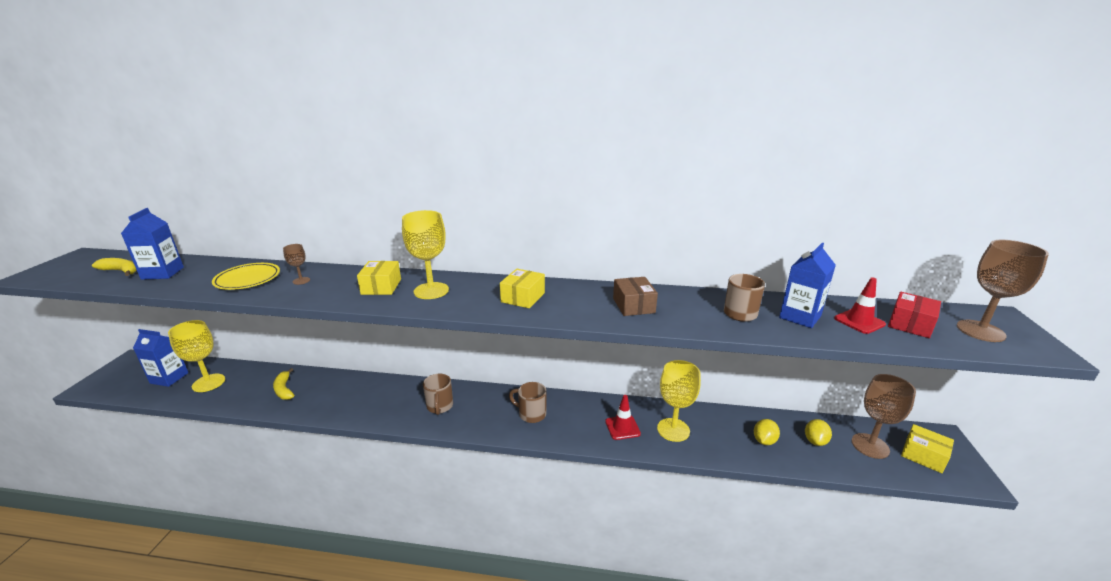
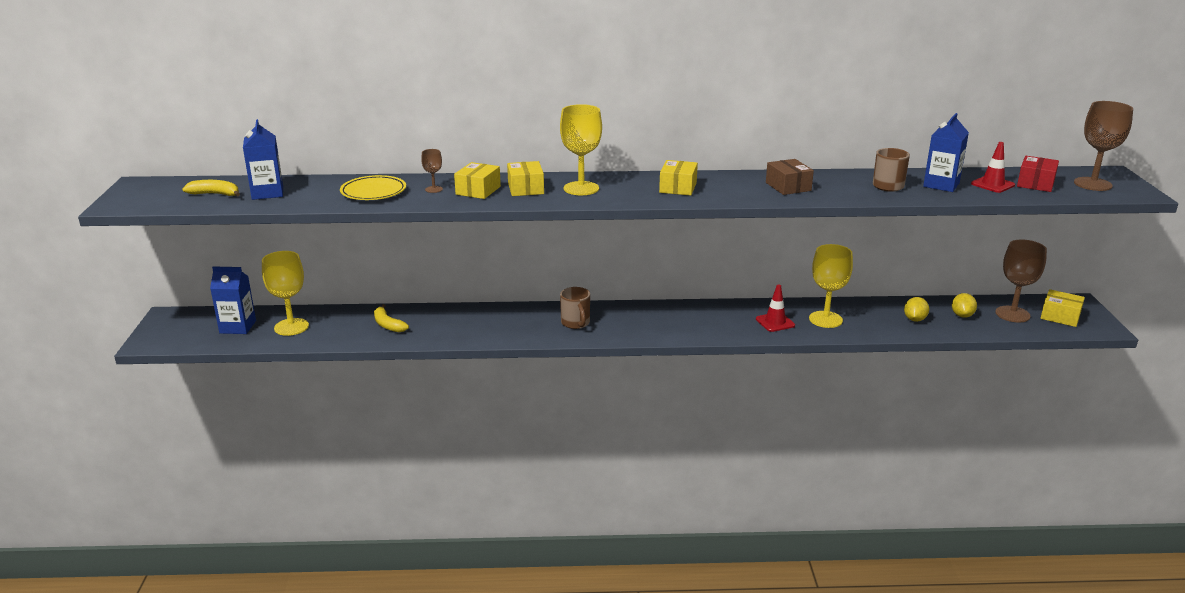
camera: 10 degrees left, 0 degrees up
brown mug [509,382,546,423] -> none
none -> yellow box [454,162,501,199]

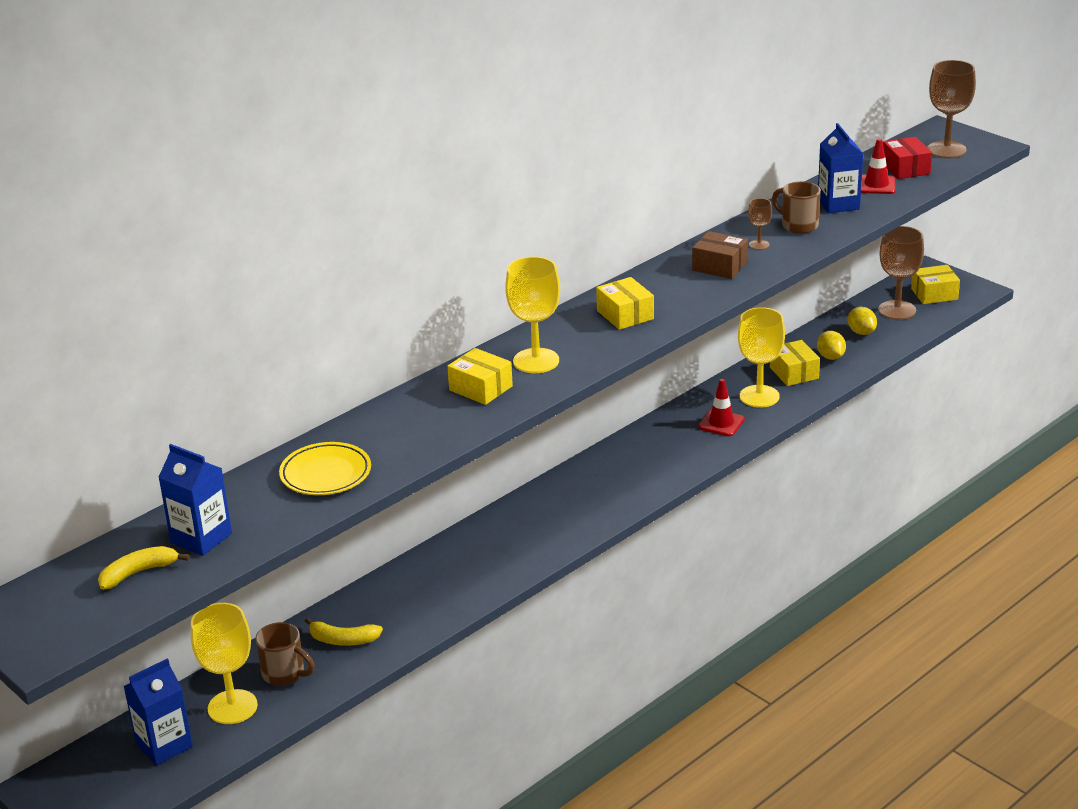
camera: 40 degrees left, 5 degrees up
brown goblet [421,149,443,193] -> brown goblet moved to [748,198,772,250]
yellow box [454,162,501,199] -> yellow box moved to [770,340,820,386]
brown mug [560,287,590,329] -> brown mug moved to [255,622,315,686]

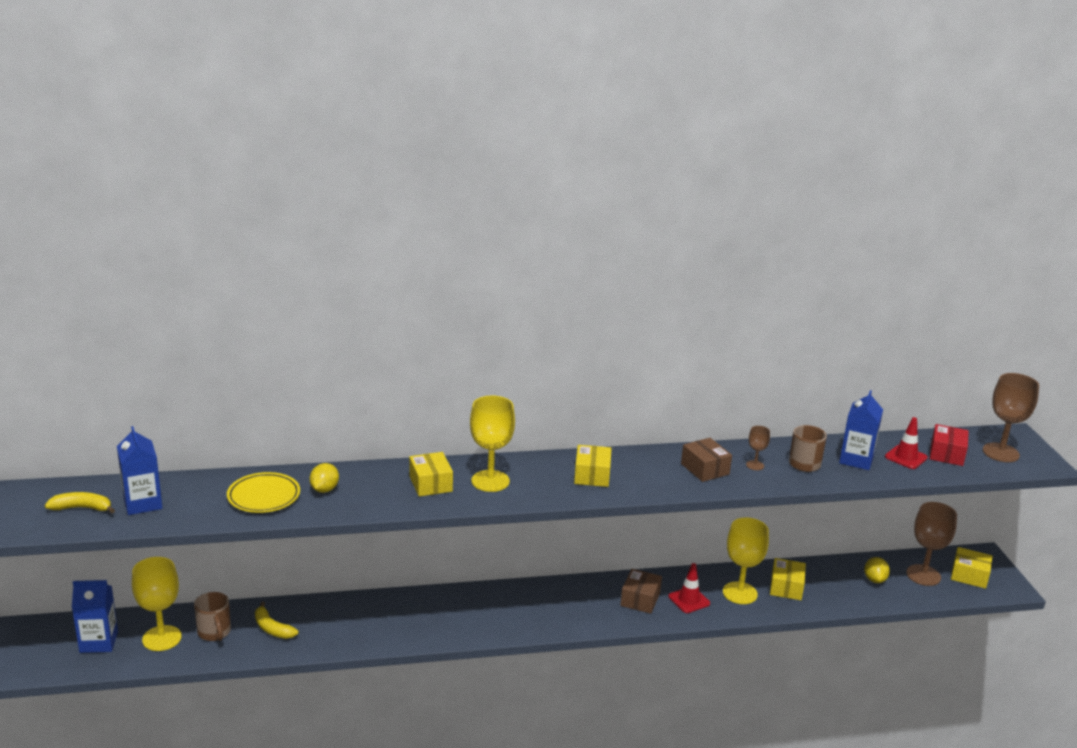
camera: 30 degrees right, 5 degrees down
yellow lemon [817,331,846,360] -> yellow lemon moved to [310,463,339,493]
none -> brown box [620,569,662,614]

